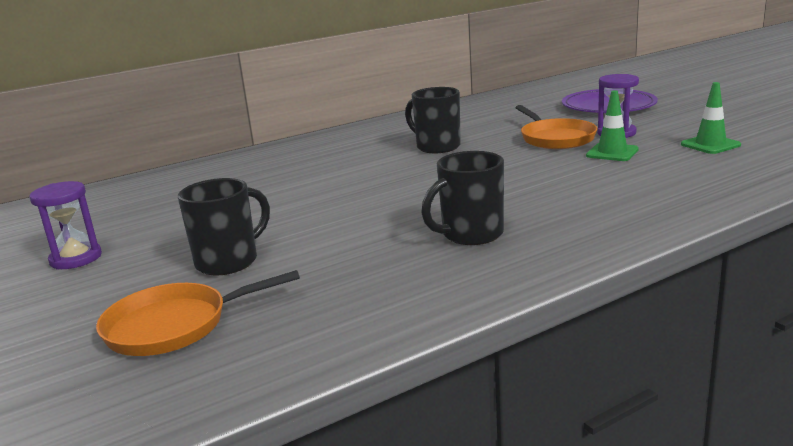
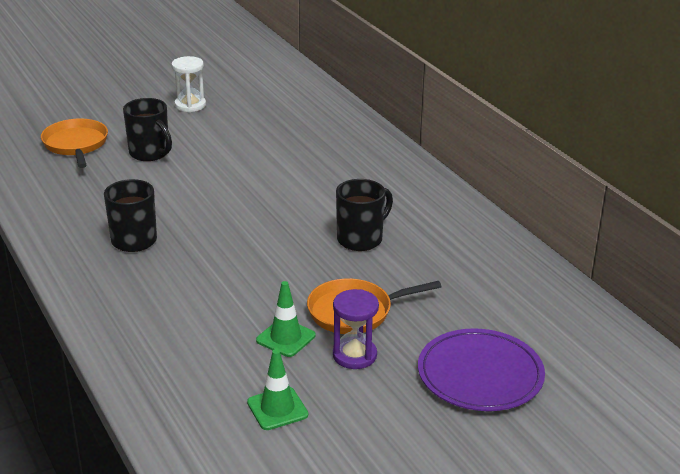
camera: 90 degrees right, 10 degrees up
purple hourglass [29,181,102,270] -> white hourglass [172,56,206,112]

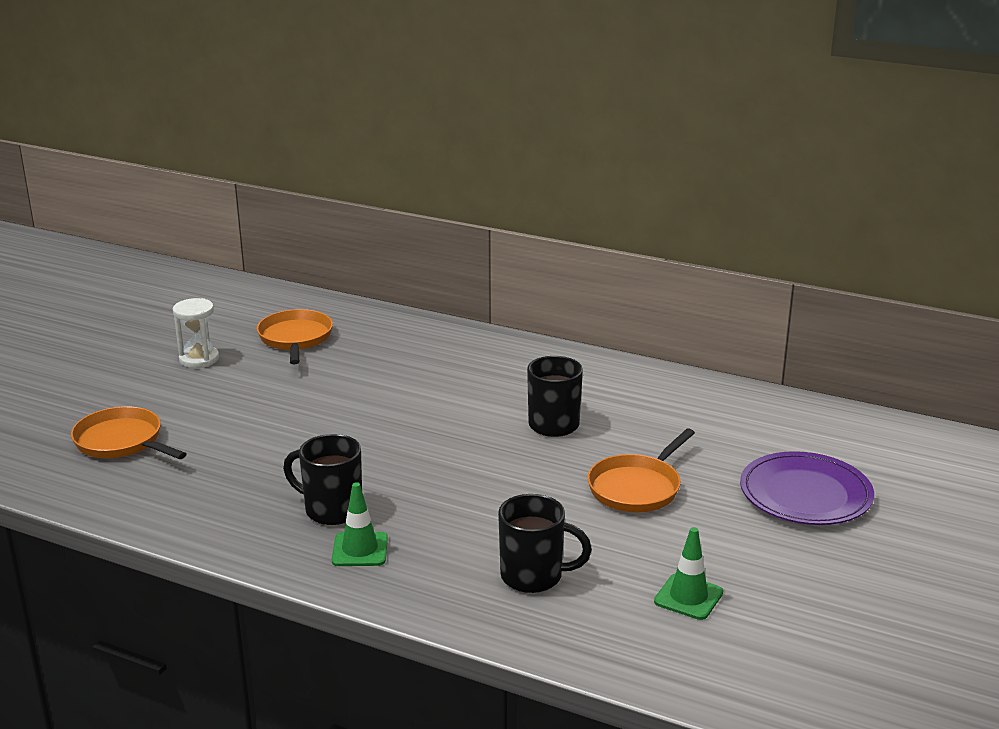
camera: 35 degrees left, 5 degrees down
black mug [123,98,172,161] -> black mug moved to [498,494,592,593]
green traffic cone [256,281,316,357] -> green traffic cone moved to [332,482,388,566]
purple hourglass [333,289,379,369] -> none
none -> orange pan [257,309,333,364]

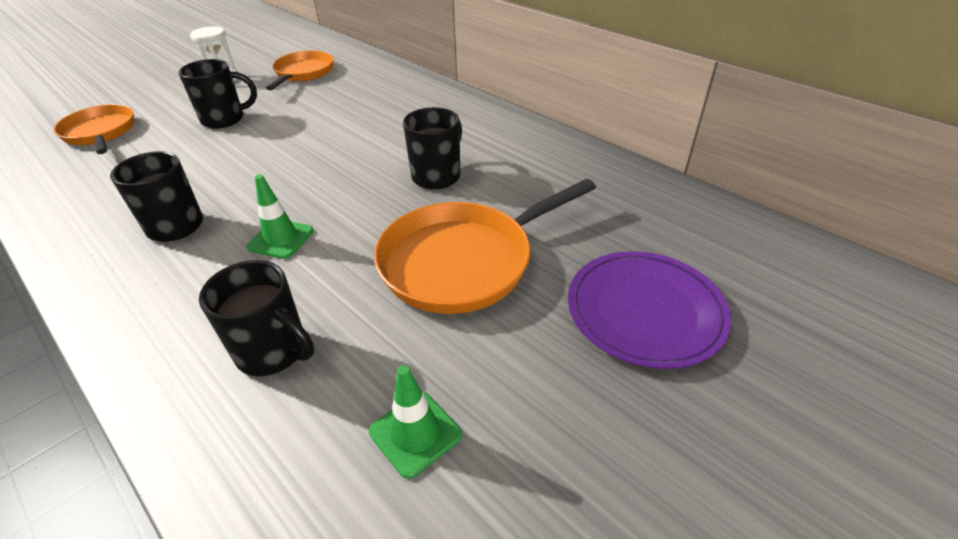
camera: 20 degrees right, 15 degrees up
green traffic cone [332,482,388,566] -> green traffic cone moved to [247,174,313,259]
orange pan [587,429,695,512] -> orange pan [374,179,596,314], size x1.51
none -> black mug [178,59,257,129]

